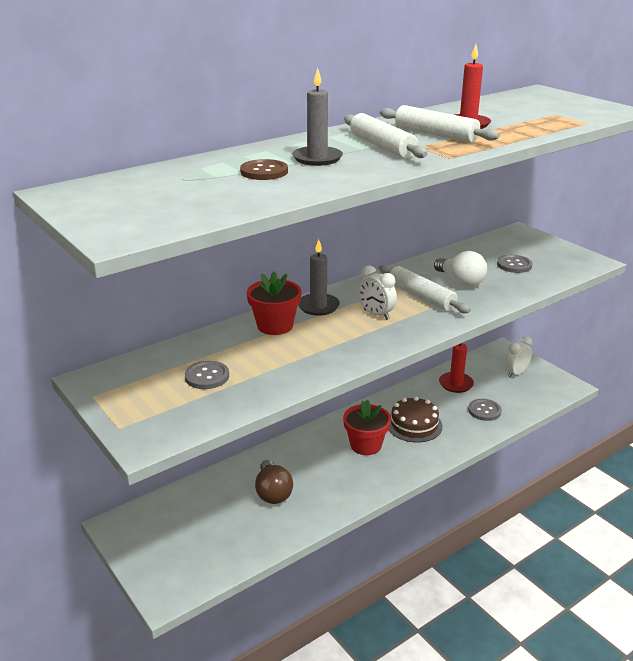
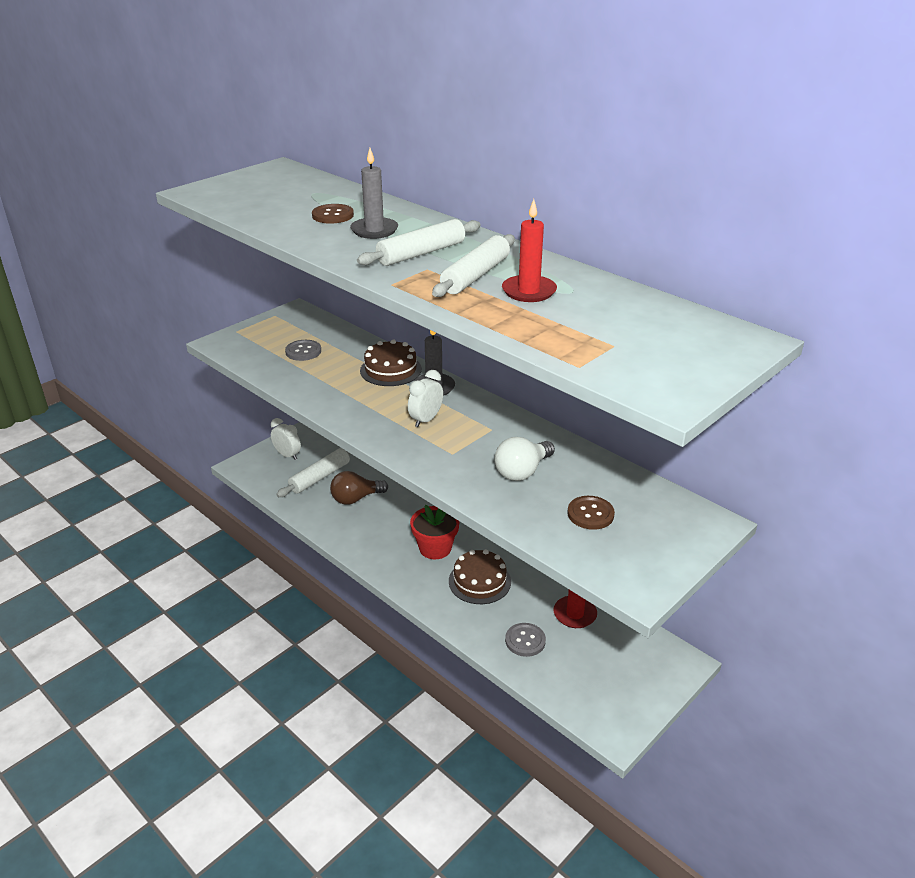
camera: 80 degrees right, 5 degrees up
red flower pot [247,271,302,335] -> brown cake [360,339,422,386]
white rolling pin [379,265,471,313] -> white rolling pin moved to [276,448,352,497]
grey button [497,255,532,273] -> brown button [568,496,615,530]
white clock [505,336,533,378] -> white clock moved to [271,418,301,460]

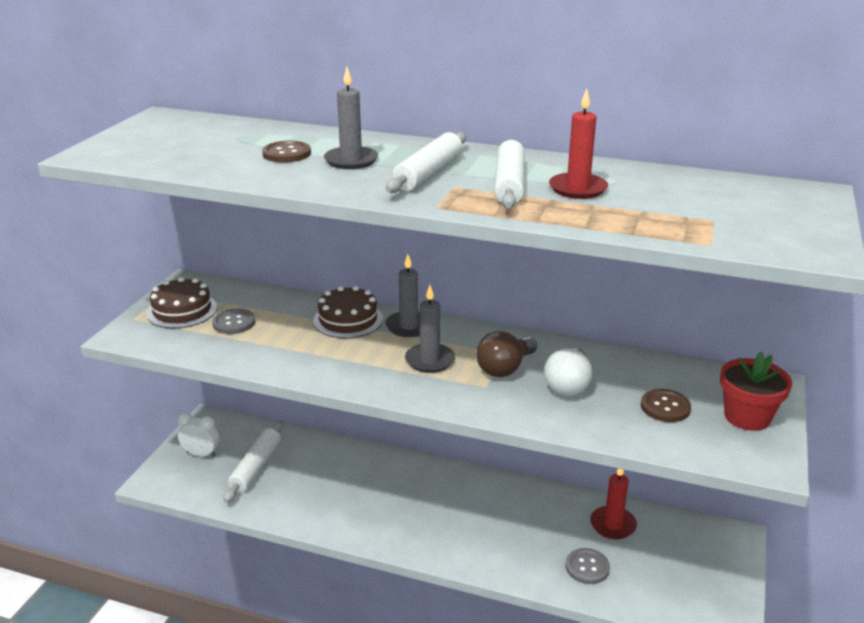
camera: 25 degrees left, 5 degrees down
brown light bulb [330,471,388,505] -> brown light bulb moved to [476,331,537,377]
white clock [408,370,443,427] -> grey candle [405,285,455,373]
red flower pot [410,505,460,559] -> red flower pot moved to [720,352,792,431]
brown cake [449,549,511,604] -> brown cake moved to [147,277,217,328]

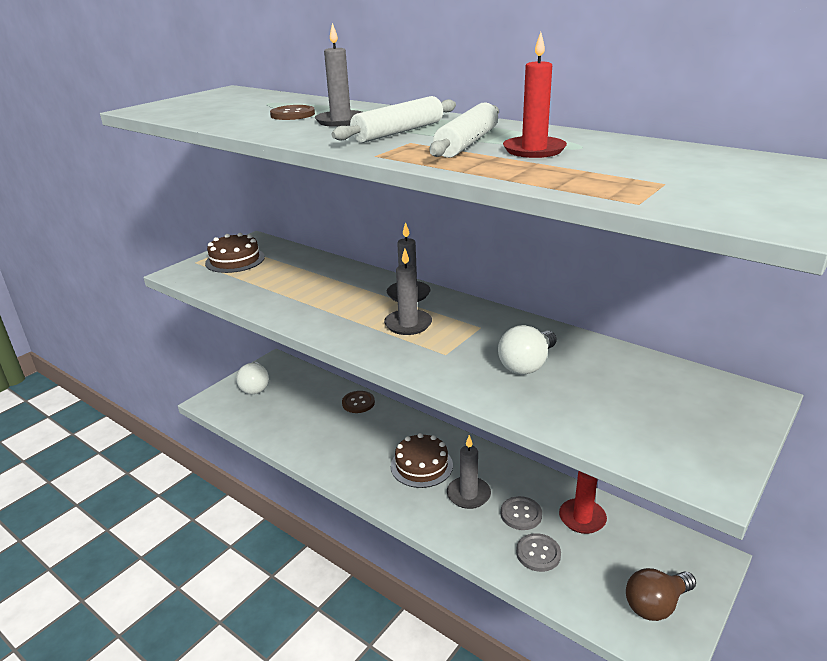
camera: 20 degrees right, 0 degrees up
white clock [178,413,219,457] -> white light bulb [236,362,269,394]
grey button [212,309,255,334] -> grey button moved to [501,496,542,530]
white rolling pin [224,421,283,503] -> none
brown cake [313,286,383,338] -> brown cake moved to [391,433,453,488]
brown light bulb [476,331,537,377] -> brown light bulb moved to [626,568,696,621]
brown button [641,389,691,422] -> brown button moved to [342,391,375,413]
red flower pot [720,352,792,431] -> none
none -> grey candle [447,435,491,509]

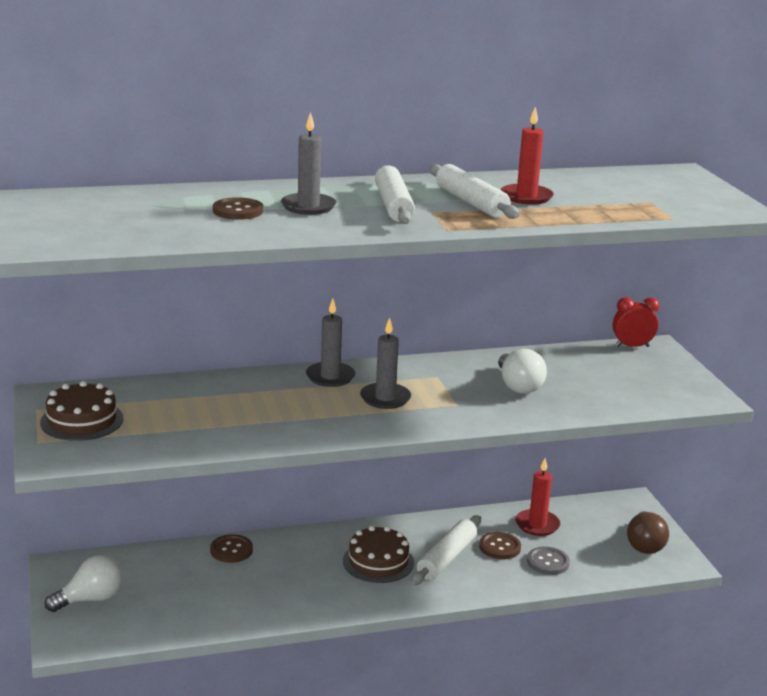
camera: 55 degrees left, 5 degrees down
white light bulb [236,362,269,394] -> white light bulb turned 60 degrees counterclockwise [45,555,123,612]
grey candle [447,435,491,509] -> white rolling pin [411,515,481,585]
grey button [501,496,542,530] -> brown button [479,532,521,559]
none -> red clock [613,297,659,347]

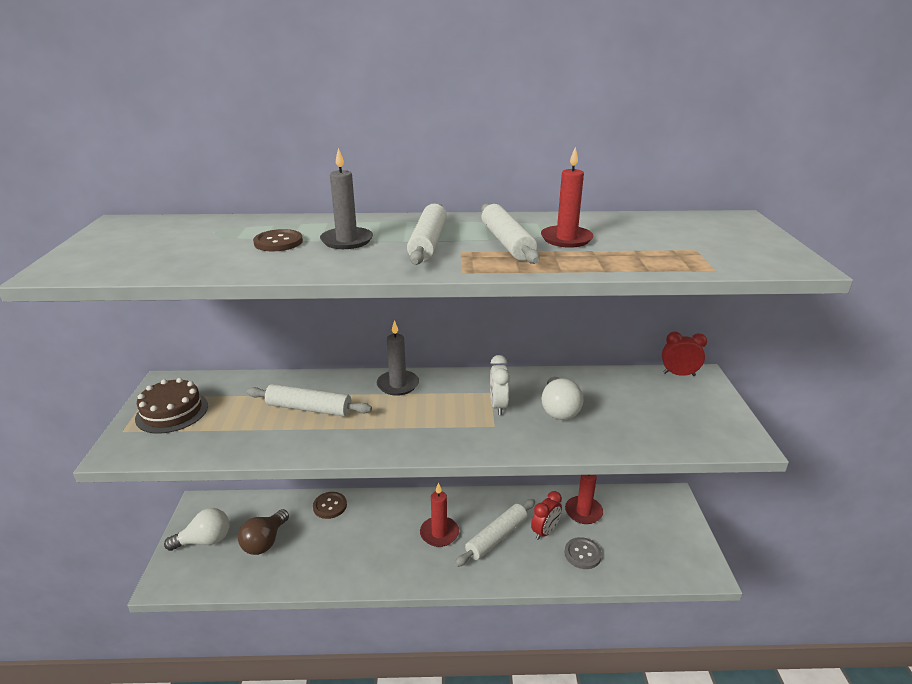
camera: 15 degrees right, 5 degrees up
brown cake [343,526,414,583] -> red candle [420,483,459,547]
grey candle [360,317,411,409] -> none
brown button [479,532,521,559] -> red clock [531,491,562,540]
brown light bulb [627,511,669,554] -> brown light bulb moved to [238,509,289,555]
none -> white rolling pin [247,384,372,417]
none -> white clock [490,355,510,415]

